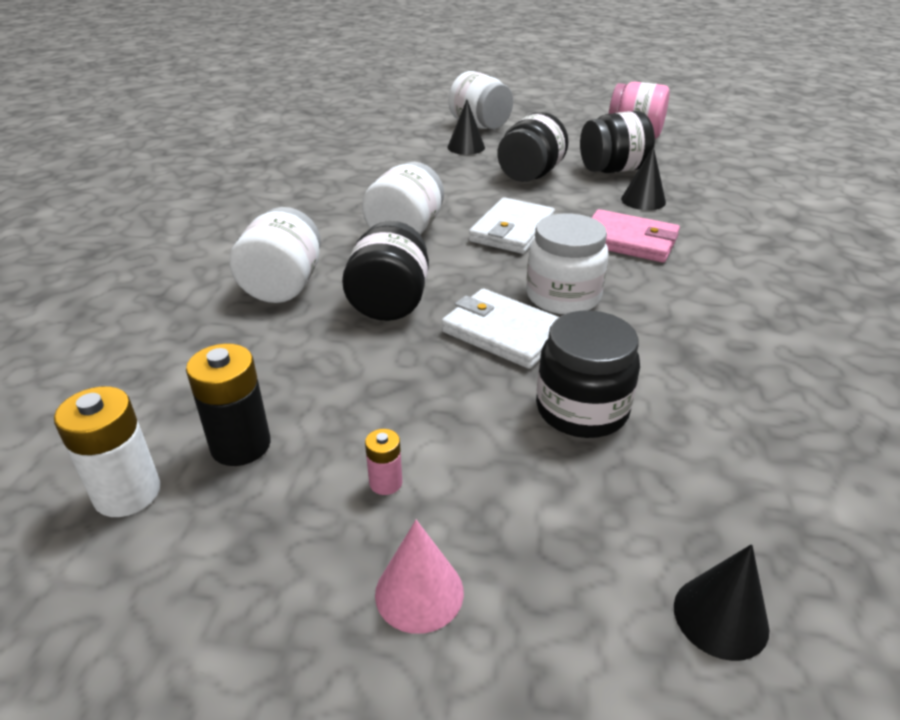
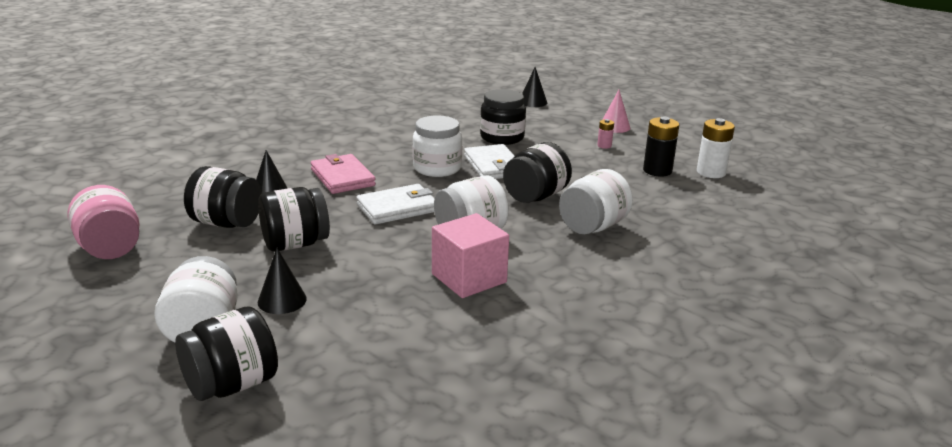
camera: 145 degrees left, 10 degrees down
none -> black jar [175,307,278,401]
none -> pink cube [432,213,509,298]

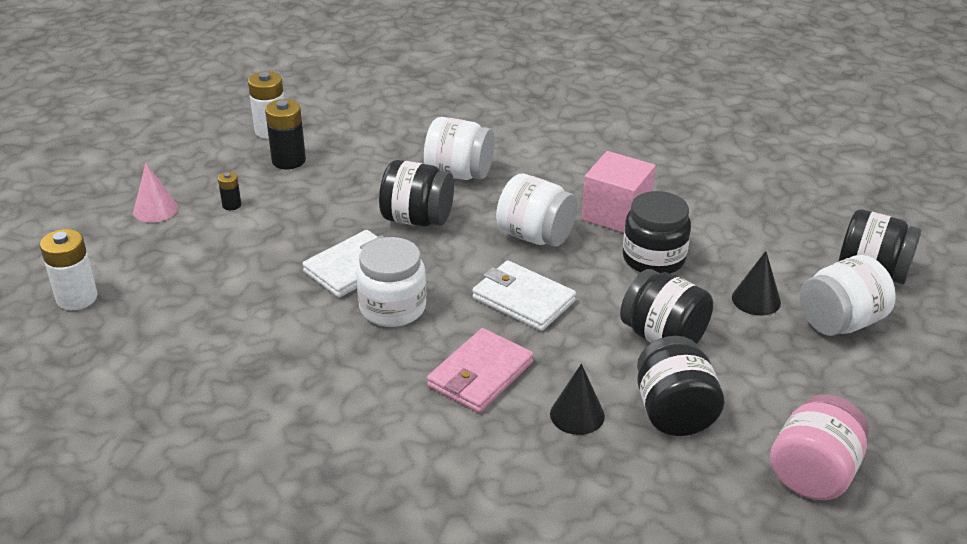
camera: 115 degrees left, 10 degrees up
black jar [480,89,526,145] -> black jar moved to [623,191,691,274]
black cone [522,67,547,107] -> white battery [40,229,98,310]
pink battery [597,119,614,149] -> black battery [218,172,241,210]

